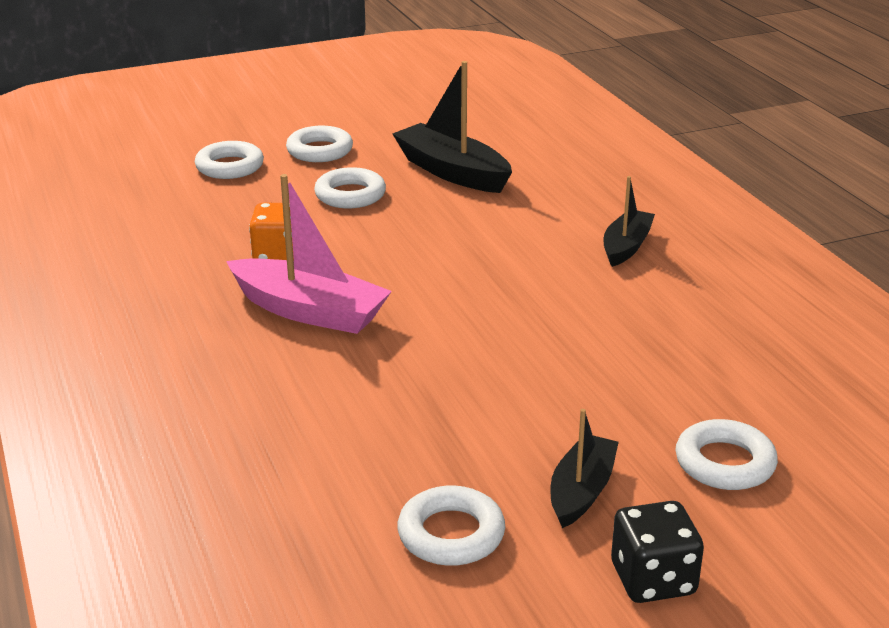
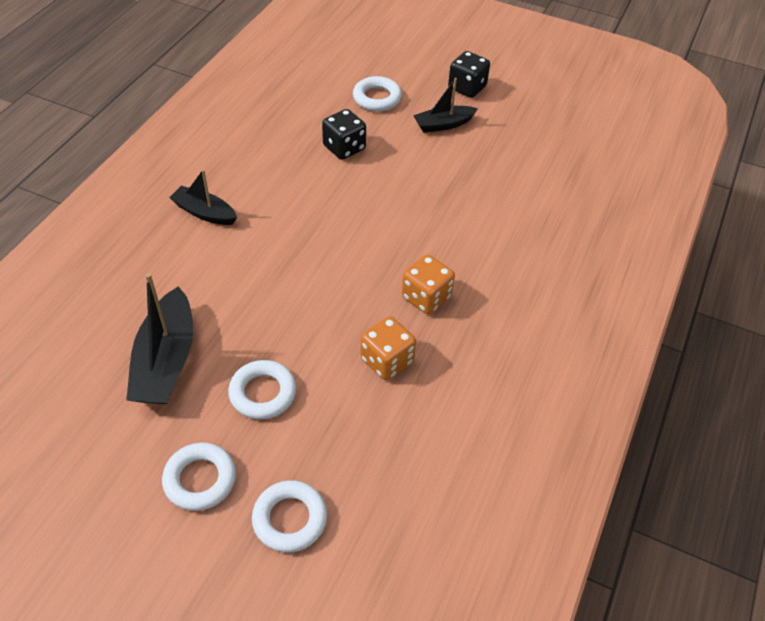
camera: 135 degrees left, 20 degrees up
pink boat [226,174,392,334] -> orange dice [402,255,455,315]
white ring [397,486,505,566] -> none
black boat [604,176,655,267] -> black boat turned 45 degrees clockwise [169,169,237,225]
none -> black dice [322,109,366,160]

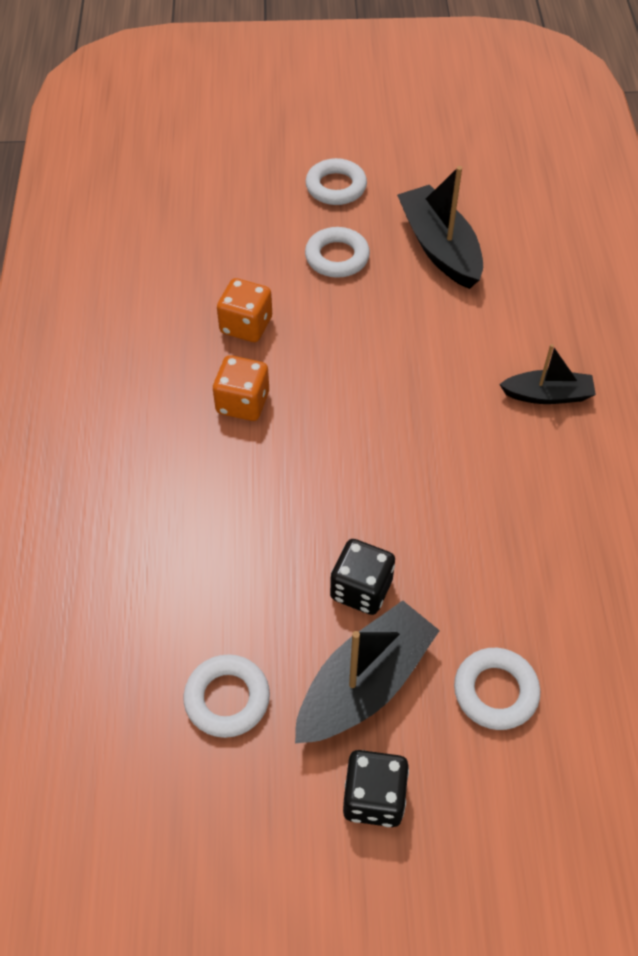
camera: 155 degrees right, 5 degrees up
white ring [252,480,327,553] -> white ring moved to [184,654,270,738]
black dice [322,109,366,160] -> black dice moved to [330,539,395,615]
black boat [413,78,478,133] -> black boat [295,600,440,743], size x1.63

